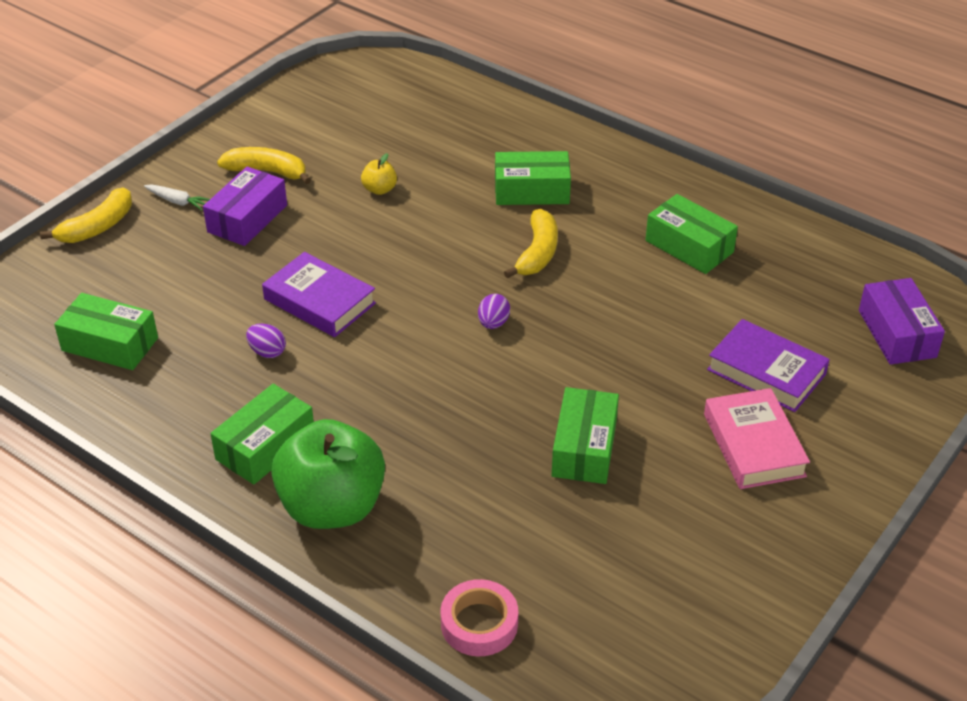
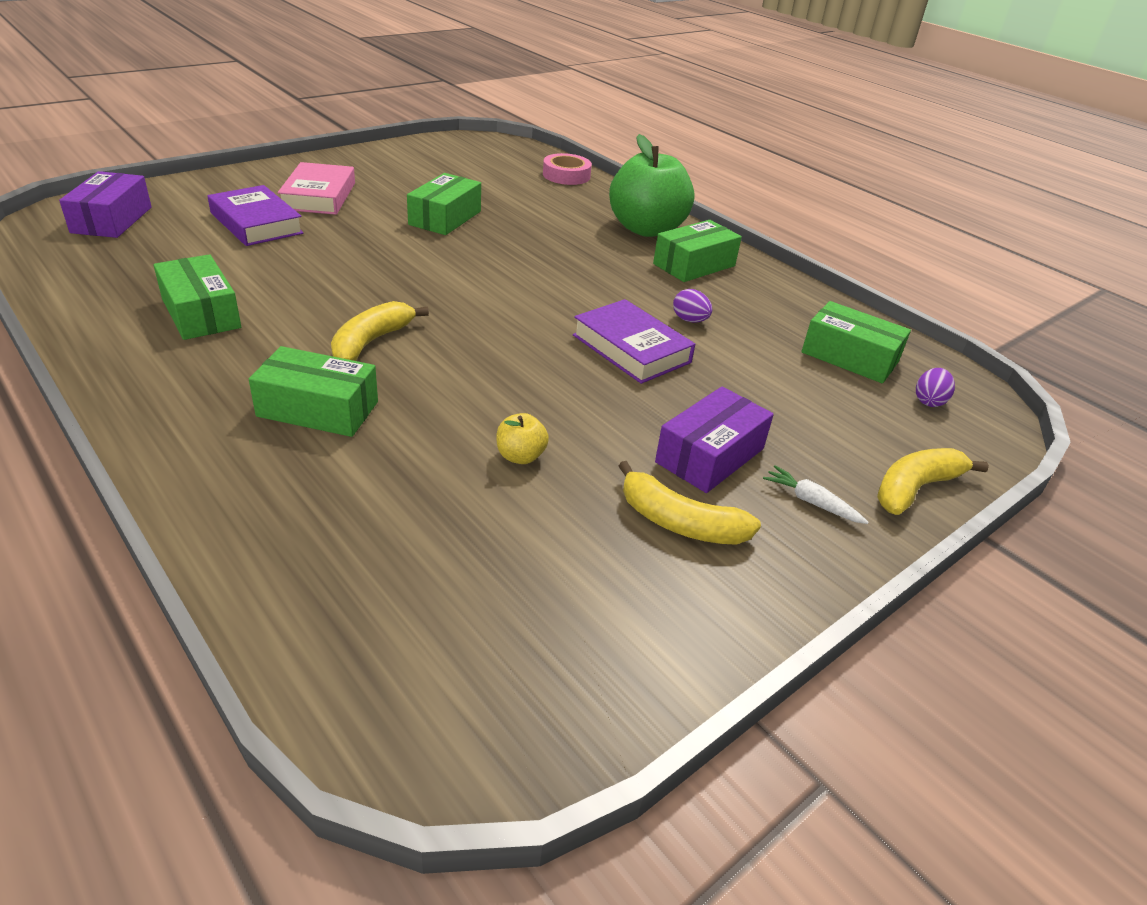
camera: 170 degrees left, 5 degrees down
purple egg [478,294,510,329] -> purple egg moved to [916,368,955,407]

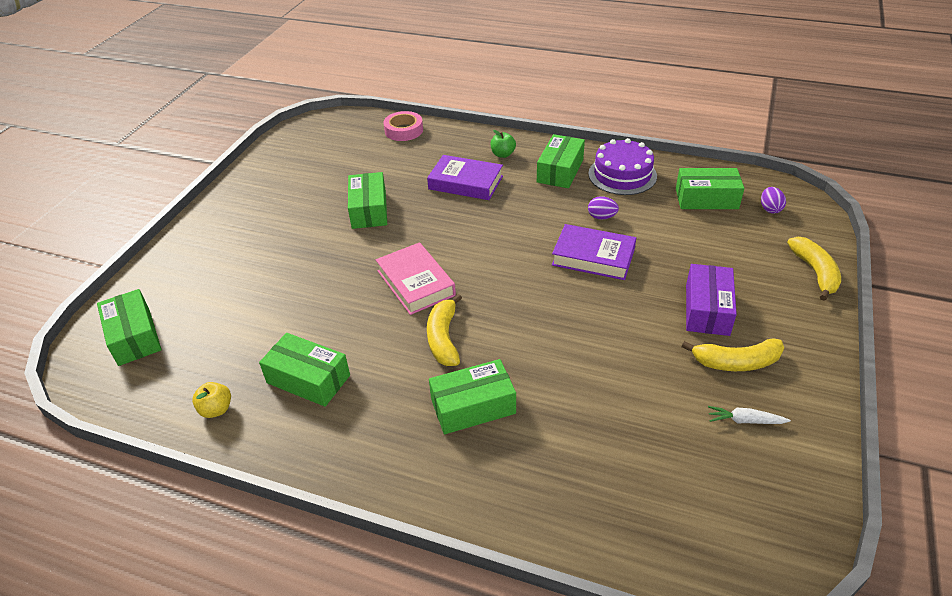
camera: 25 degrees left, 5 degrees up
purple box [59,171,152,238] -> green box [97,289,162,366]
purple book [207,185,304,246] -> purple book moved to [427,155,503,200]
pink book [278,162,355,215] -> pink book moved to [376,242,456,315]
yellow apple [496,413,549,464] -> yellow apple moved to [192,382,231,418]
green apple [609,134,694,237] -> green apple [491,130,516,158], size x0.41
white carrot [763,466,869,524] -> white carrot moved to [708,406,791,424]
yellow banana [877,448,989,515] -> yellow banana turned 150 degrees clockwise [787,237,841,301]
none -> purple cake [588,138,657,195]

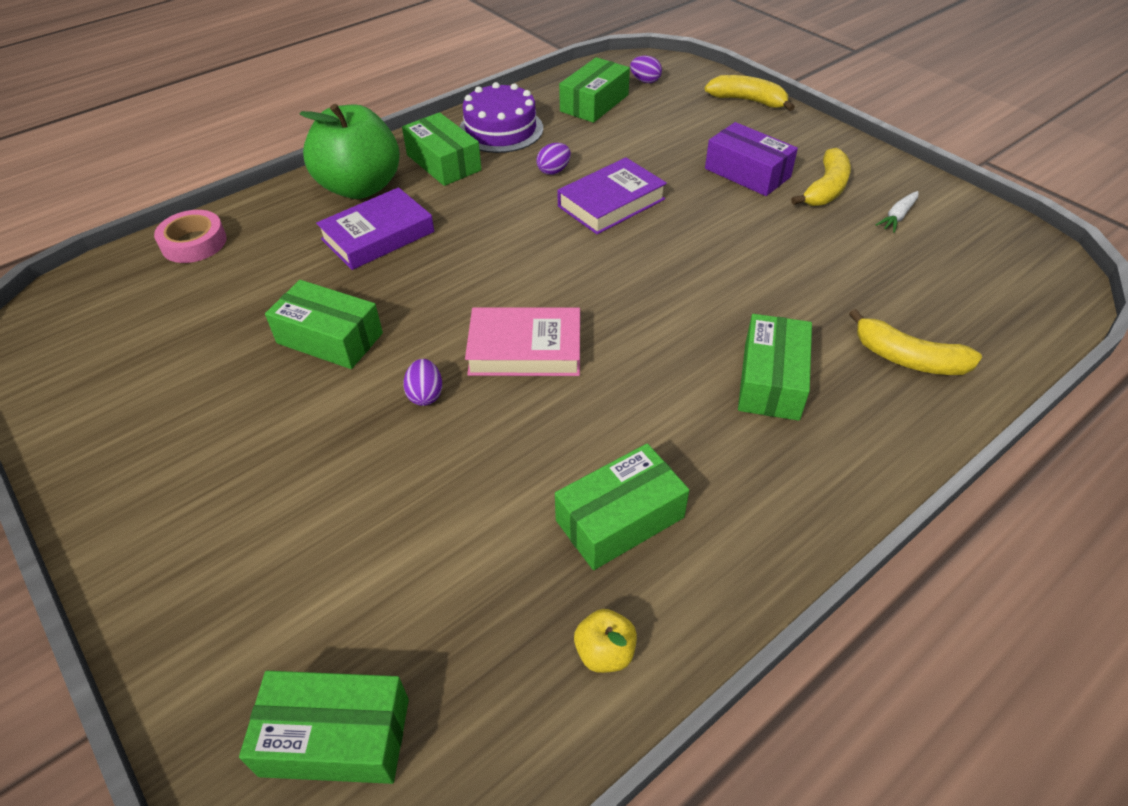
camera: 60 degrees left, 5 degrees up
yellow banana [427,294,462,366] -> yellow banana moved to [849,309,982,375]
green apple [491,130,516,158] -> green apple [299,104,400,199], size x2.47
none -> purple egg [403,359,442,406]

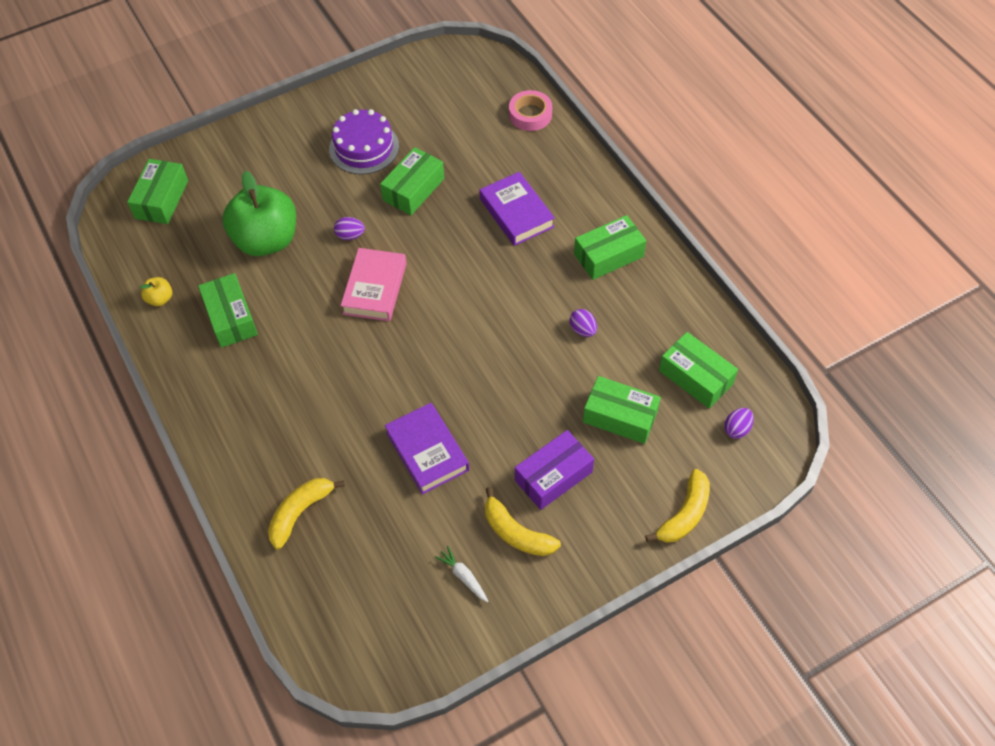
camera: 100 degrees right, 10 degrees up
green apple [299,104,400,199] -> green apple moved to [222,171,296,256]
purple cake [459,82,543,153] -> purple cake moved to [329,109,399,174]
purple book [557,157,667,235] -> purple book moved to [385,403,469,495]
green box [738,314,812,421] -> green box moved to [583,376,661,444]

